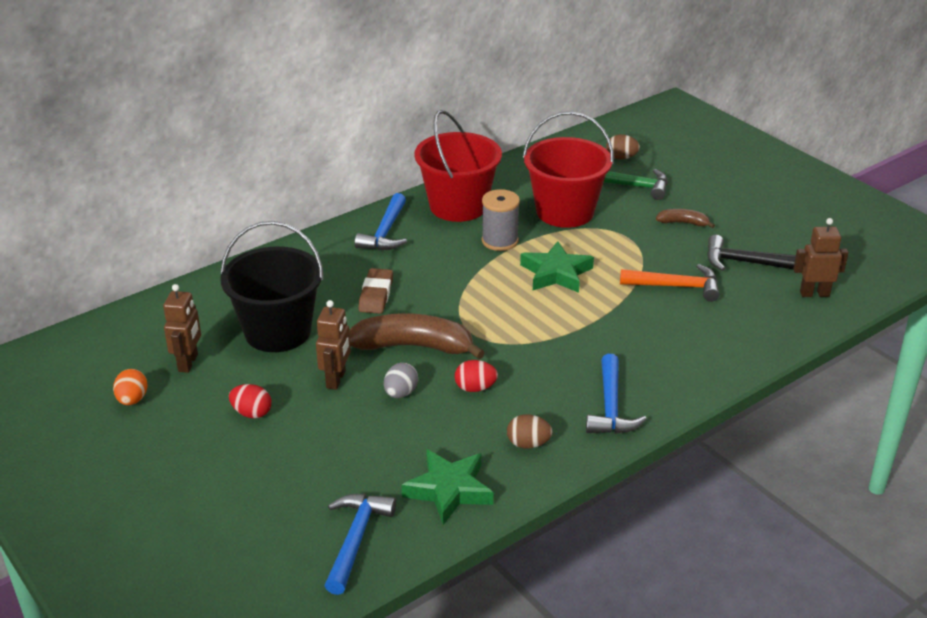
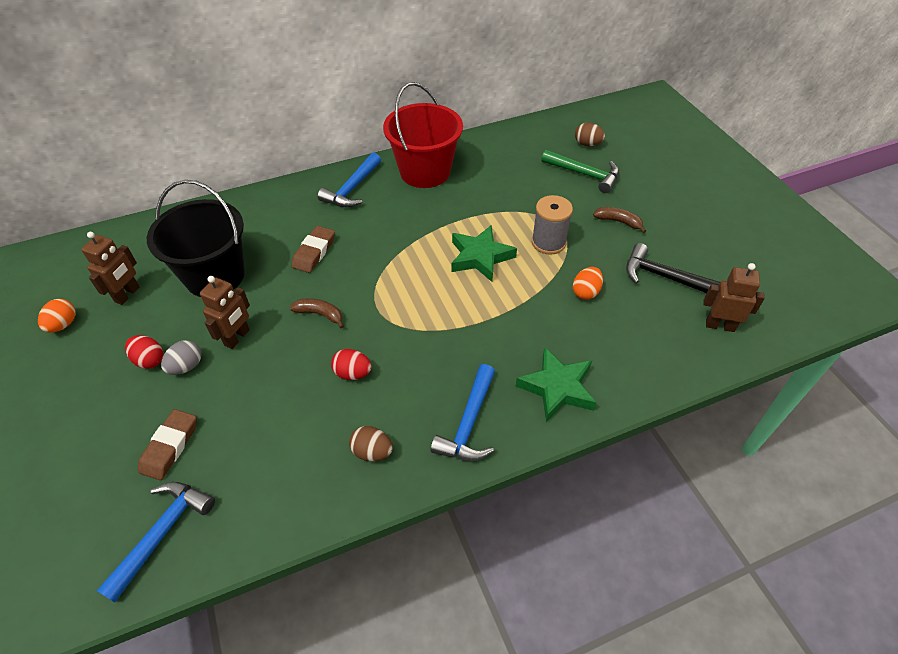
camera: 15 degrees right, 15 degrees up
brown banana [349,313,485,359] -> brown banana [290,298,344,328], size x0.48
grey egg [384,363,418,398] -> grey egg moved to [161,340,201,375]
green star [402,449,493,525] -> green star moved to [516,347,597,422]
grey spool [482,189,520,251] -> grey spool moved to [532,195,573,255]
red bucket [523,111,614,228] -> none
orange hammer [620,264,720,302] -> orange egg [573,267,603,300]
none -> brown eraser [138,409,196,480]

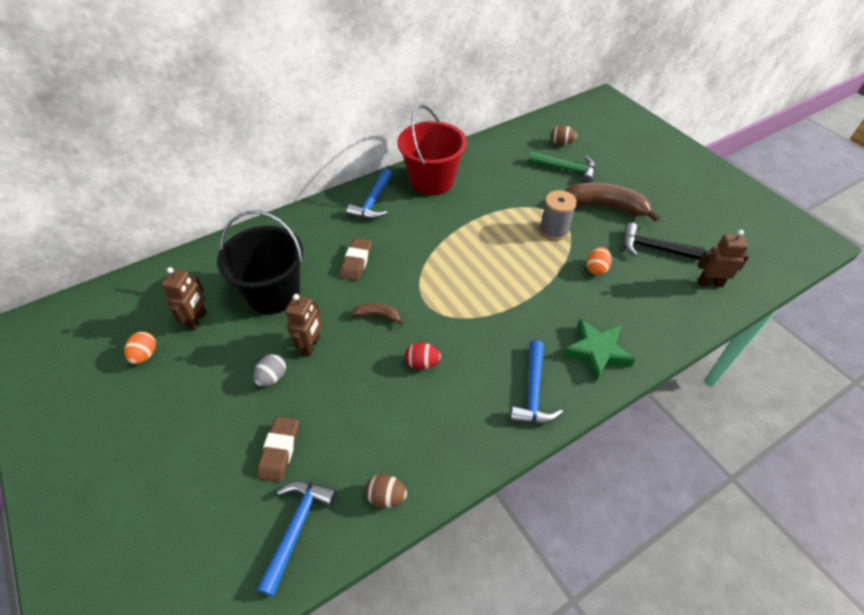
camera: 10 degrees left, 0 degrees up
red egg [125,335,163,369] -> none
brown egg [349,426,393,461] -> brown egg moved to [365,474,407,508]
green star [451,225,517,282] -> none
brown banana [593,207,646,233] -> brown banana [565,183,660,222], size x2.07

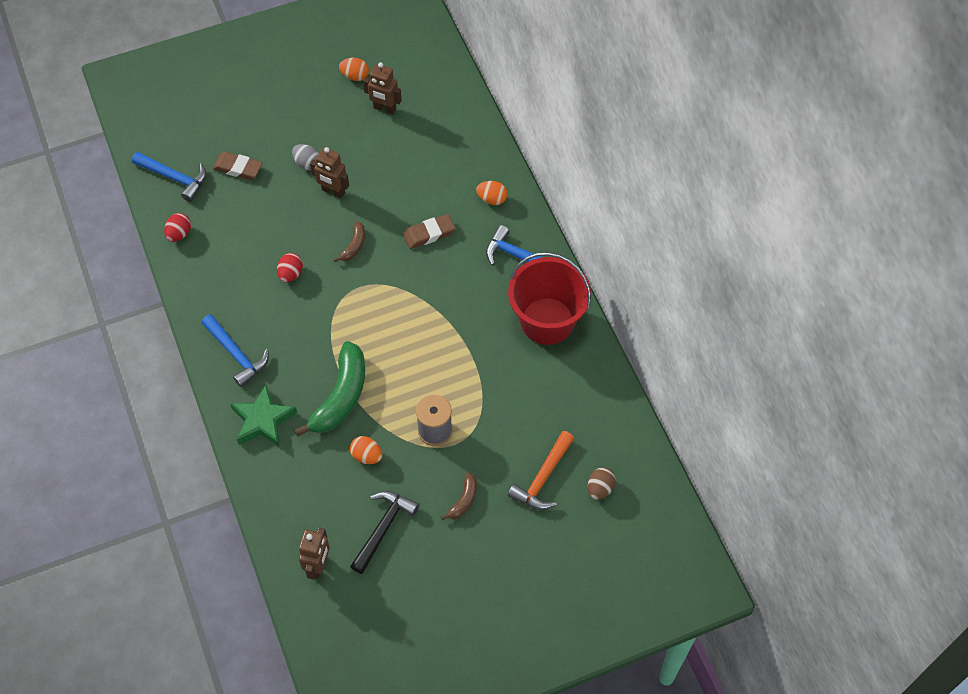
camera: 100 degrees right, 10 degrees up
black bucket [217,211,303,314] -> none
brown eraser [340,238,372,281] -> brown eraser turned 45 degrees counterclockwise [403,214,455,249]
brown egg [365,474,407,508] -> red egg [164,213,191,242]
blue hammer [510,340,563,424] -> blue hammer turned 150 degrees counterclockwise [201,314,269,387]
green hammer [529,152,596,183] -> orange hammer [508,431,574,510]
brown banana [565,183,660,222] -> brown banana [440,473,477,520], size x0.48
none -> green banana [294,341,365,437]
none -> orange egg [476,181,508,205]

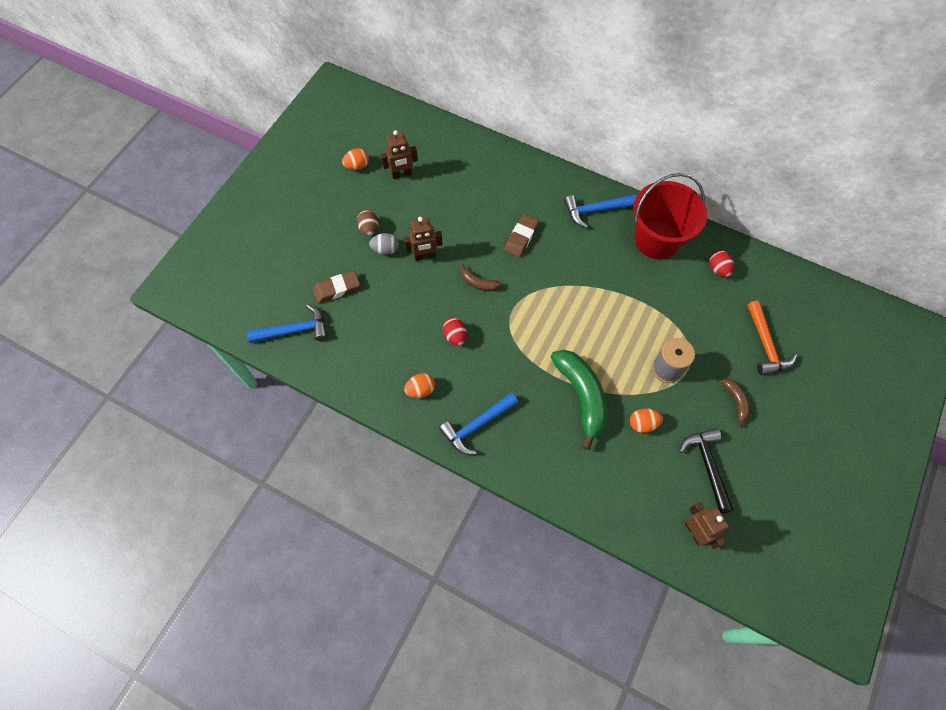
camera: 40 degrees left, 5 degrees up
red egg [164,213,191,242] -> red egg moved to [709,250,734,277]
blue hammer [201,314,269,387] -> blue hammer turned 135 degrees clockwise [439,393,518,455]
green star [230,385,297,447] -> none
brown banana [333,221,365,262] -> brown banana turned 135 degrees clockwise [460,264,502,291]
orange egg [476,181,508,205] -> orange egg moved to [404,373,435,398]
brown egg [588,467,616,500] -> brown egg moved to [357,210,379,236]

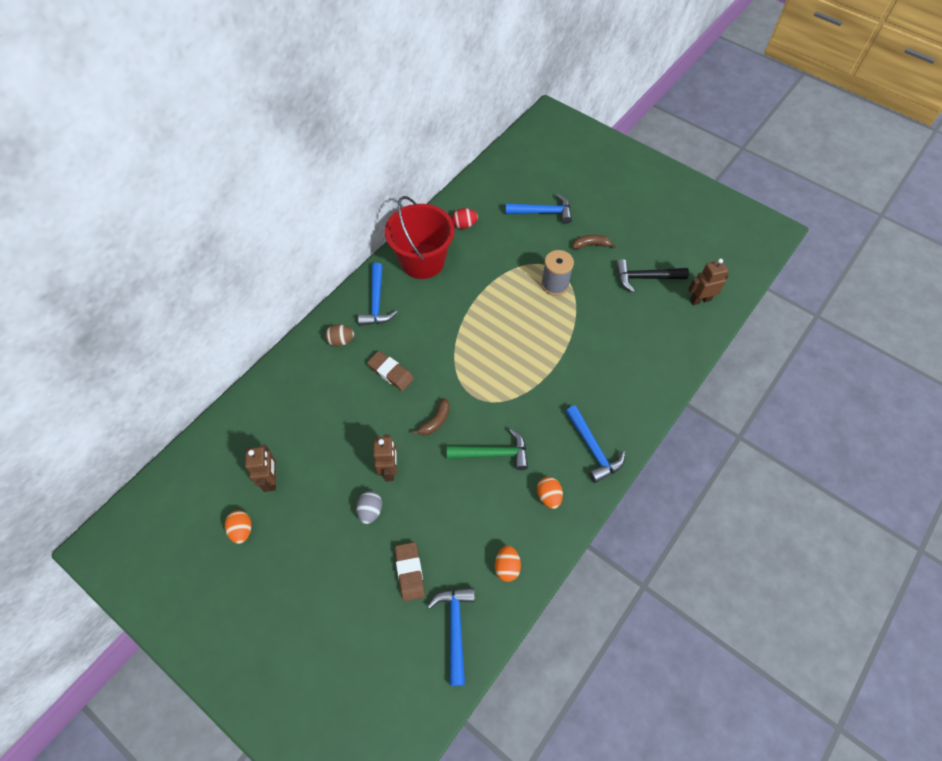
camera: 80 degrees left, 5 degrees down
brown egg [357,210,379,236] -> brown egg moved to [325,324,354,346]
red egg [443,318,467,346] -> green hammer [447,429,528,470]
green banana [551,350,608,450] -> none
orange egg [630,408,663,433] -> orange egg moved to [495,546,521,582]
orange hammer [747,301,797,375] -> blue hammer [505,194,572,224]

